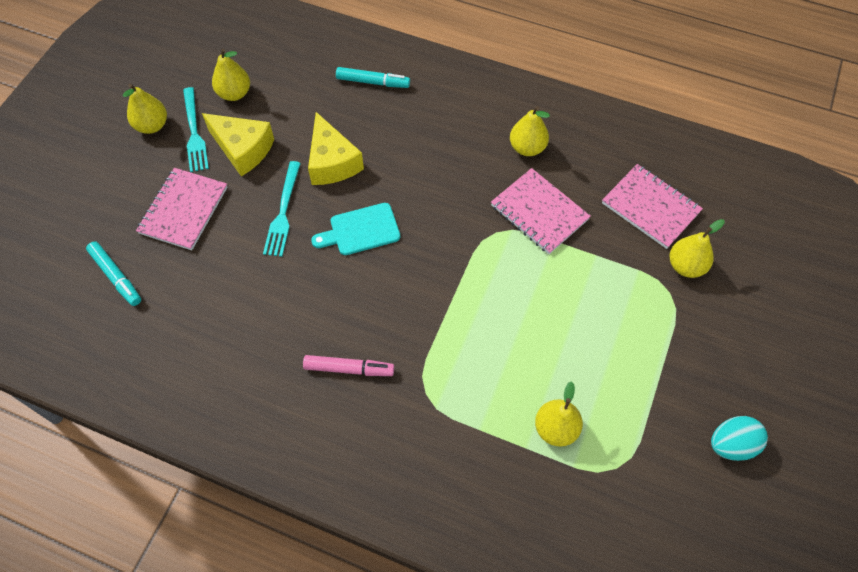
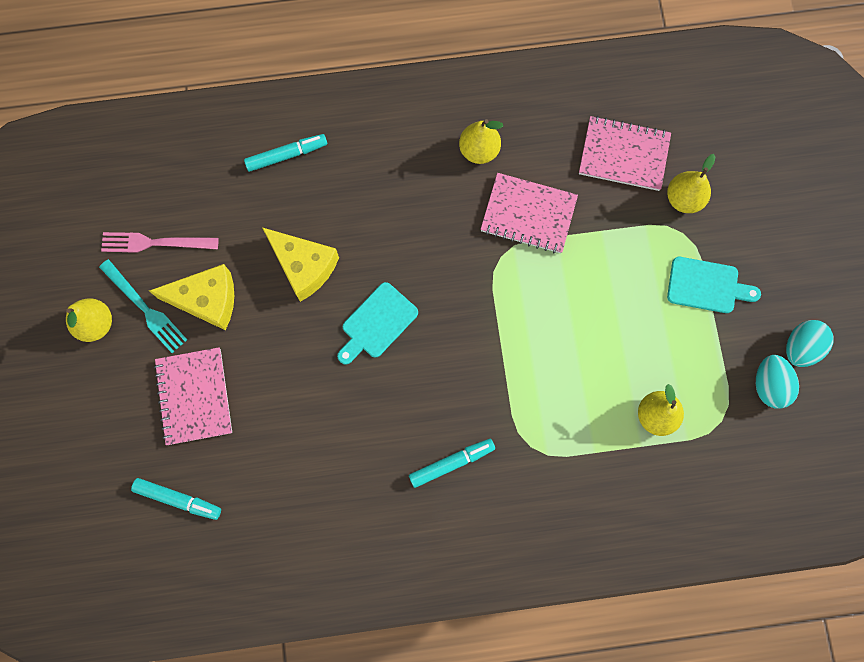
camera: 30 degrees left, 15 degrees up
yellow pear [212,49,250,101] -> pink fork [101,232,219,253]
turquoise fork [263,161,301,257] -> none
pink marker [303,355,394,376] -> turquoise marker [409,439,495,488]
none -> turquoise cutting board [667,257,761,313]
none -> turquoise egg [756,355,799,409]

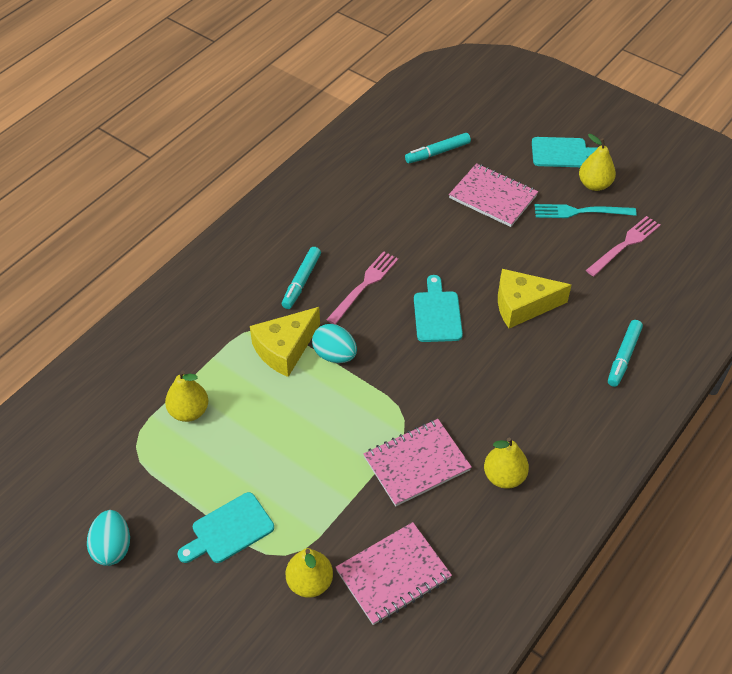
camera: 135 degrees right, 25 degrees down
yellow cheese [149,264,234,330] -> yellow cheese moved to [250,307,320,377]
turquoise egg [756,355,799,409] -> turquoise egg moved to [312,324,357,363]
none -> pink fork [326,251,398,324]
none -> turquoise cutting board [532,137,597,167]

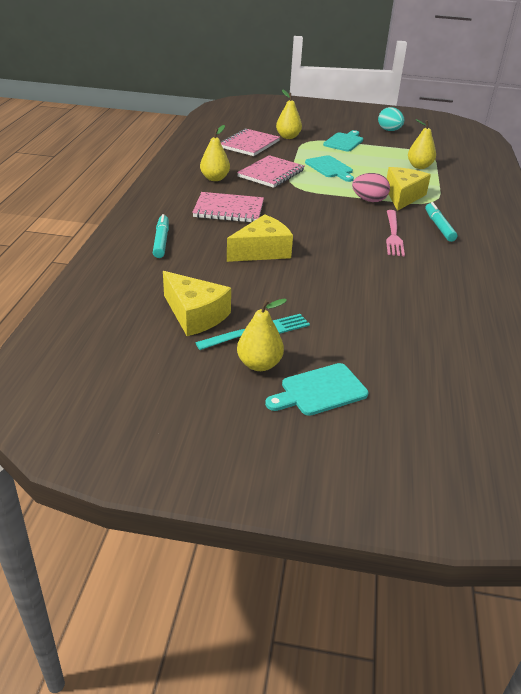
camera: 150 degrees right, 15 degrees down
turquoise egg [312,324,357,363] -> pink egg [352,173,390,202]
turquoise marker [405,133,471,163] -> none
turquoise cutting board [414,275,463,342] -> turquoise cutting board moved to [305,155,354,182]
pink notebook [449,163,538,227] -> pink notebook moved to [192,192,264,222]
pink fork [586,216,660,276] -> yellow cheese [163,271,231,336]

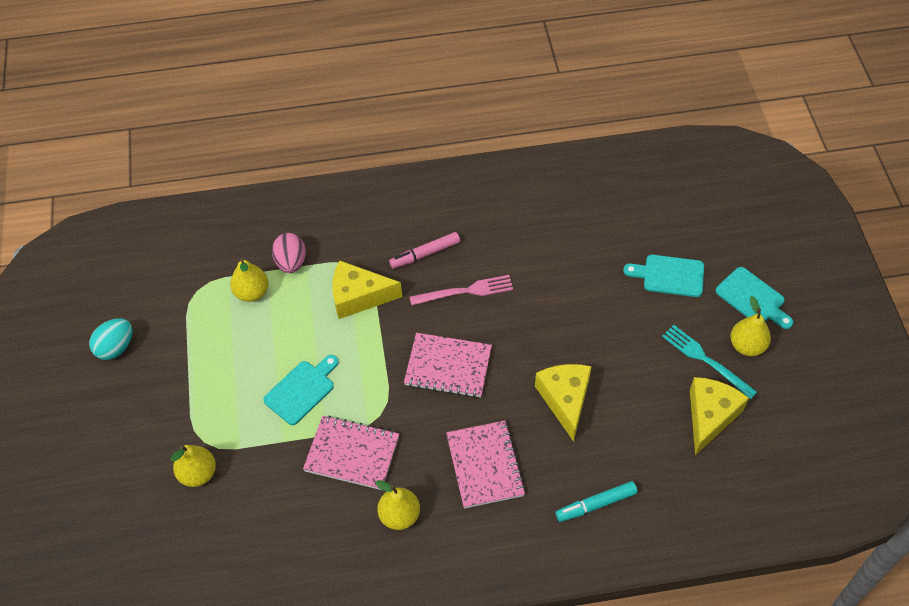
camera: 105 degrees left, 20 degrees up
pink notebook [221,128,280,156] -> pink notebook moved to [404,333,492,398]
yellow cheese [227,214,293,262] -> yellow cheese turned 45 degrees clockwise [535,364,592,442]
turquoise cutting board [323,130,363,152] -> turquoise cutting board moved to [623,255,704,297]
pink egg [352,173,390,202] -> pink egg moved to [272,233,306,273]
turquoise marker [425,202,457,242] -> pink marker [389,232,460,269]

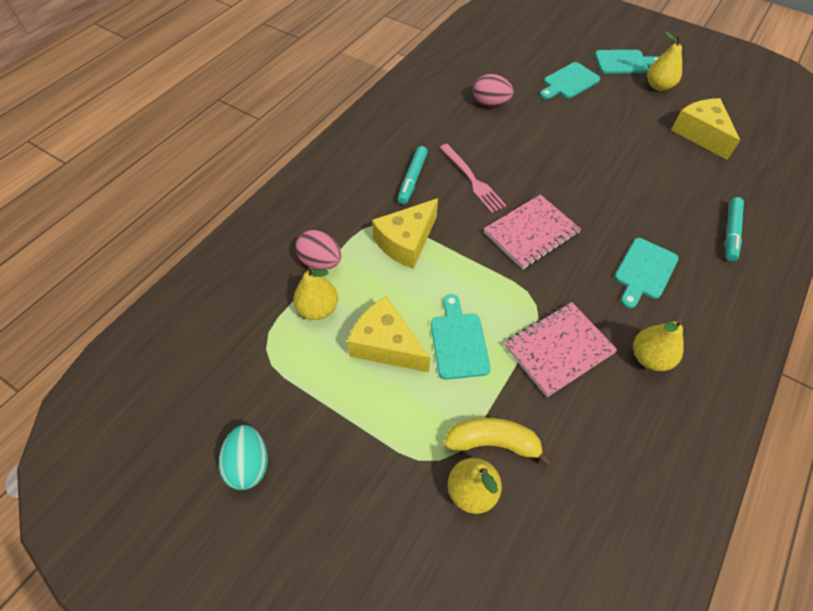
camera: 50 degrees left, 0 degrees up
pink marker [389,232,460,269] -> turquoise marker [398,146,428,204]
pink fork [410,275,513,306] -> pink fork turned 120 degrees clockwise [440,144,506,213]
pink notebook [446,420,526,509] -> turquoise cutting board [614,238,679,308]
yellow cheese [535,364,592,442] -> yellow cheese moved to [347,296,430,373]
turquoise fork [662,325,757,399] -> none
none -> yellow banana [444,418,552,467]
none -> pink egg [473,74,514,107]

